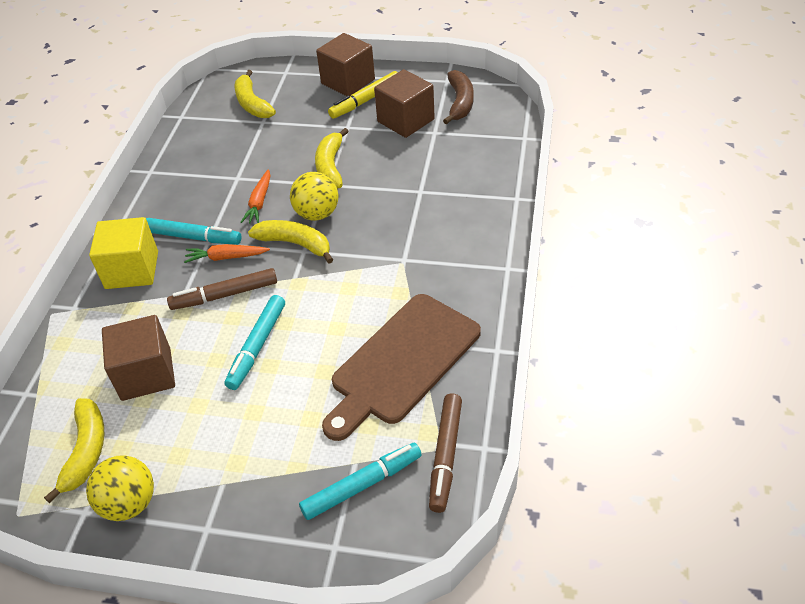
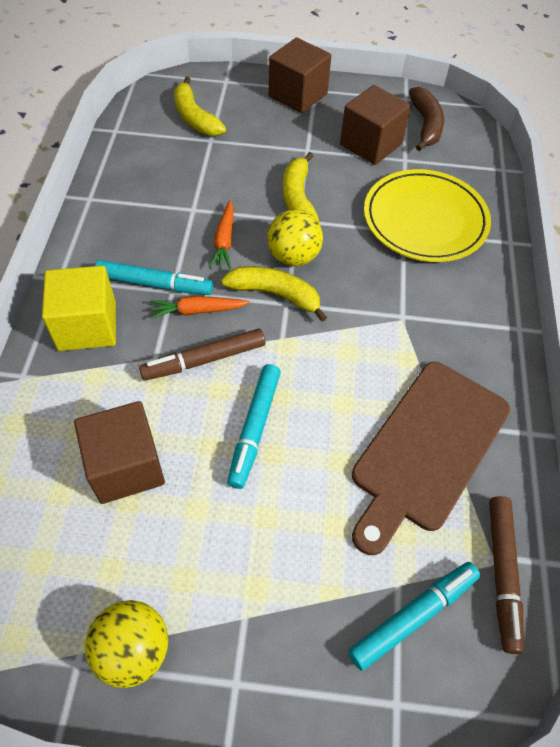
camera: 10 degrees left, 10 degrees up
yellow banana [44,398,104,503] -> none
yellow marker [328,71,398,119] -> none
none -> yellow plate [364,169,491,262]

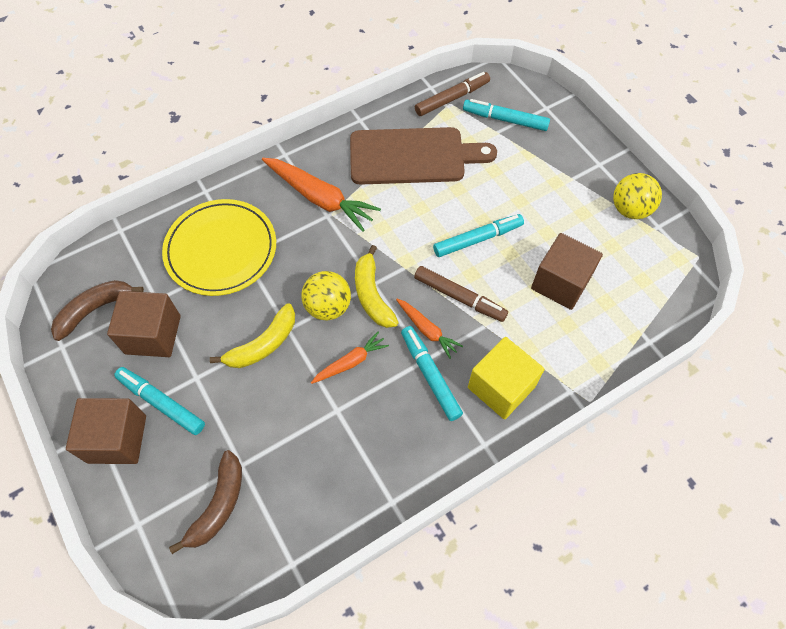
camera: 125 degrees left, 5 degrees up
yellow banana [174,77,226,136] -> brown banana [169,450,242,554]
none -> turquoise marker [114,367,205,435]
none -> orange carrot [262,158,381,232]

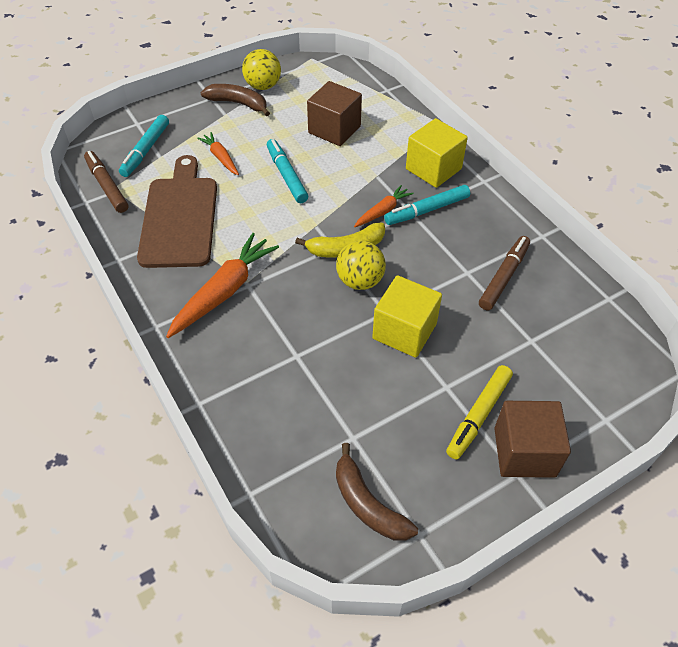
camera: 90 degrees left, 10 degrees down
brown cube [107,291,181,357] -> none
turquoise marker [114,367,205,435] -> yellow marker [446,365,513,459]
yellow plate [162,199,276,296] -> none
brown banana [169,450,242,554] -> brown banana moved to [201,84,270,116]
yellow banana [210,303,295,368] -> yellow cube [372,275,442,358]
orange carrot [311,331,389,384] -> orange carrot moved to [197,132,239,175]
brown marker [414,266,508,322] -> brown marker moved to [479,236,530,310]

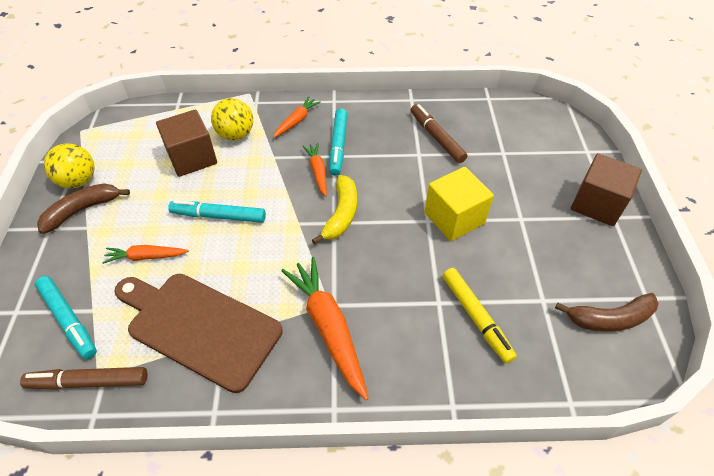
camera: 60 degrees left, 0 degrees up
yellow ball [336,240,386,290] -> yellow ball moved to [211,98,253,140]
yellow cube [406,118,468,188] -> orange carrot [273,96,321,138]
yellow marker [446,365,513,459] -> yellow marker moved to [443,268,517,364]

